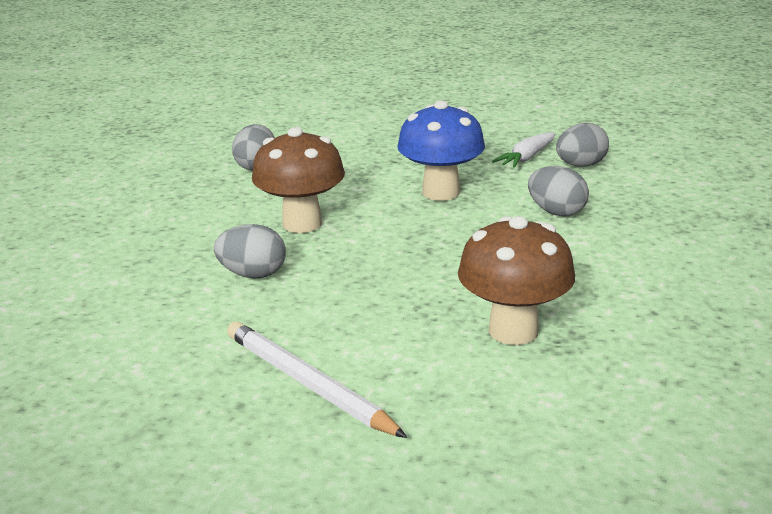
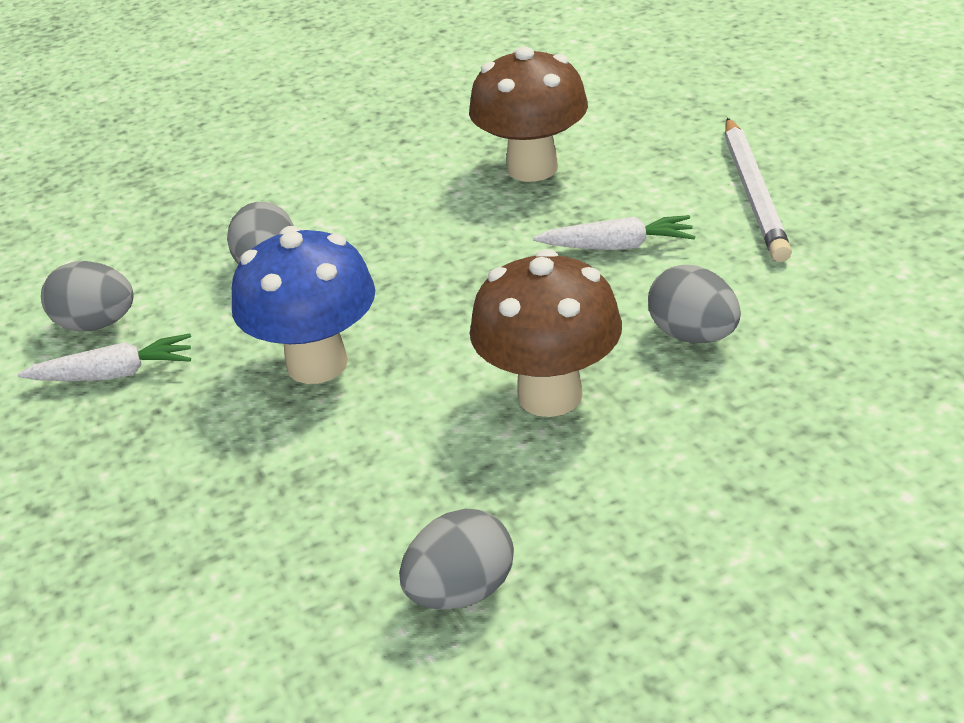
camera: 135 degrees left, 10 degrees up
none -> white carrot [533,215,695,250]

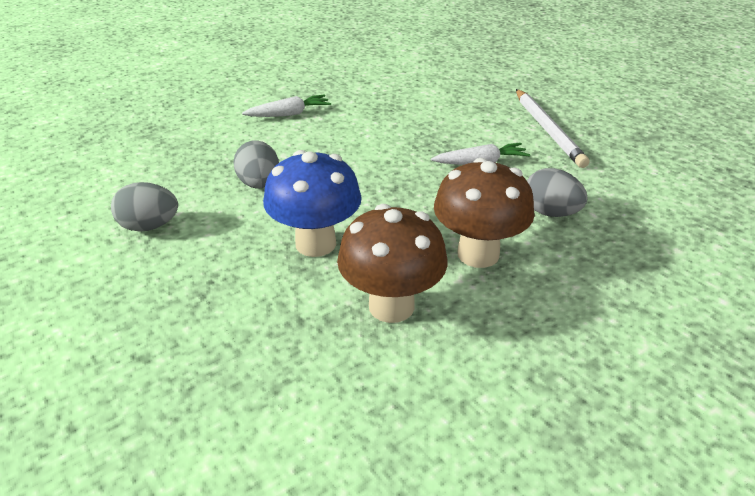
camera: 15 degrees left, 0 degrees up
white carrot [18,334,191,381] -> white carrot moved to [242,94,331,117]
grey egg [399,509,514,610] -> none
brown mushroom [469,47,588,182] -> brown mushroom moved to [337,204,448,323]

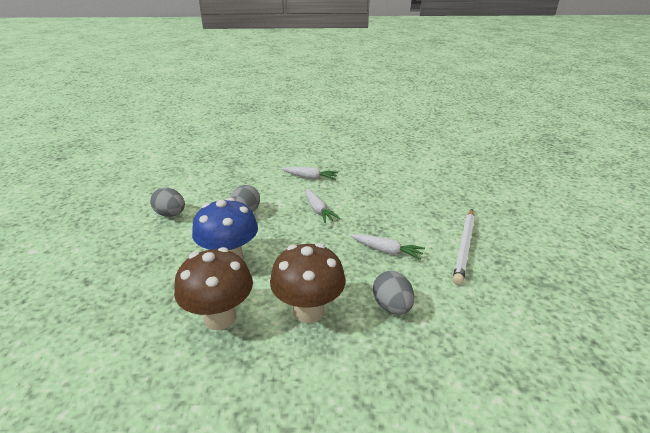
camera: 35 degrees right, 5 degrees down
none -> white carrot [305,189,340,223]

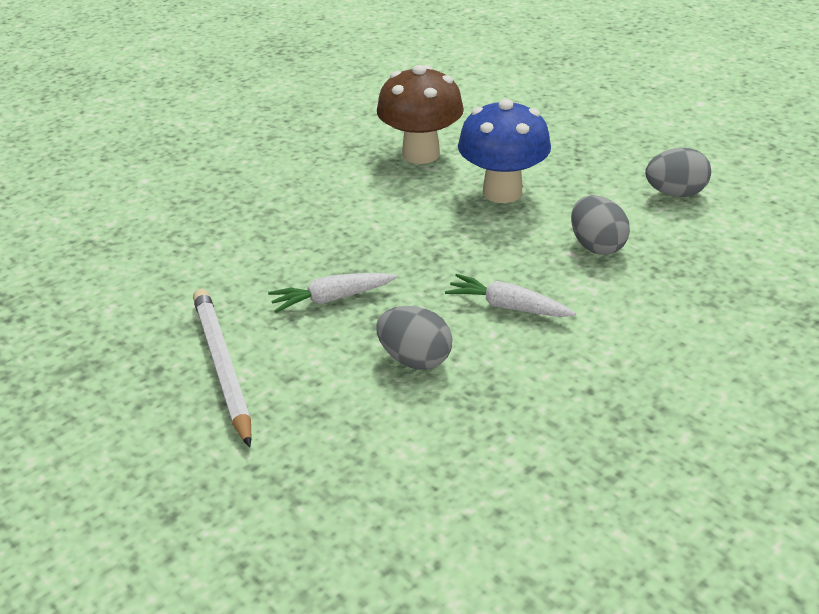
camera: 140 degrees right, 5 degrees up
brown mushroom [270,243,346,323] -> none
white carrot [281,167,338,180] -> none
grey egg [373,271,414,315] -> grey egg moved to [376,306,452,370]

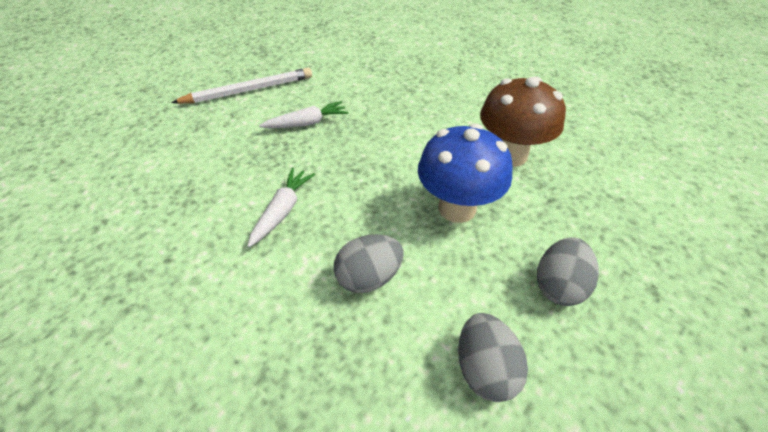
camera: 85 degrees right, 10 degrees up
white carrot [268,273,397,313] -> white carrot turned 90 degrees clockwise [259,101,348,128]
grey egg [376,306,452,370] -> grey egg moved to [537,237,599,306]

